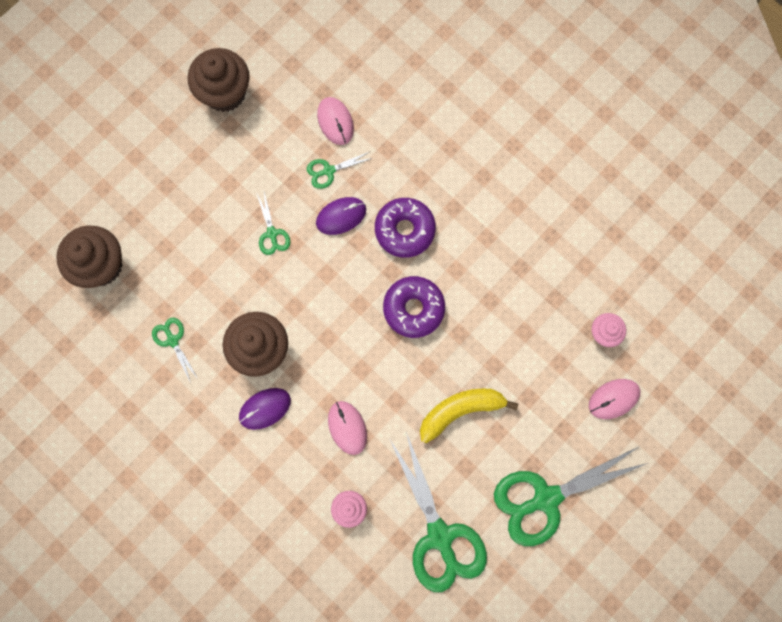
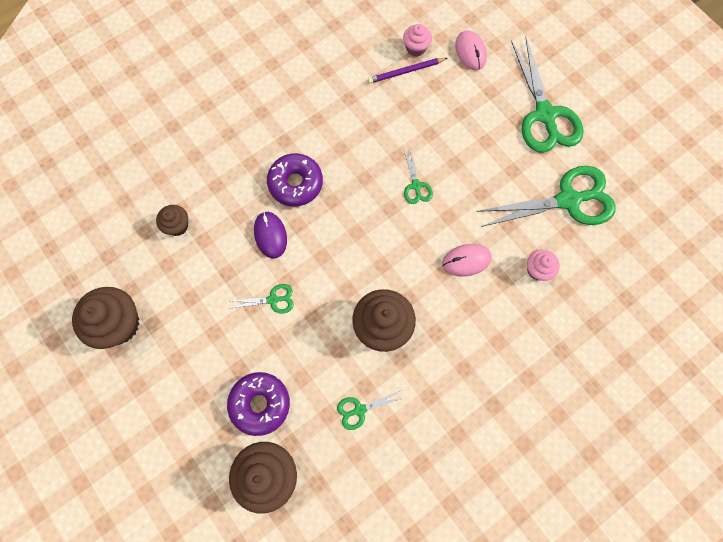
camera: 80 degrees left, 5 degrees down
purple mouse [239,388,291,430] -> none
green scissors [307,152,372,189] -> green scissors moved to [404,150,433,204]
pink mouse [317,97,354,145] -> brown cupcake [156,205,188,236]
purple donut [383,276,445,338] -> purple donut moved to [227,372,290,436]
yellow banana [420,389,518,443] -> none
none -> purple pencil [368,58,447,83]

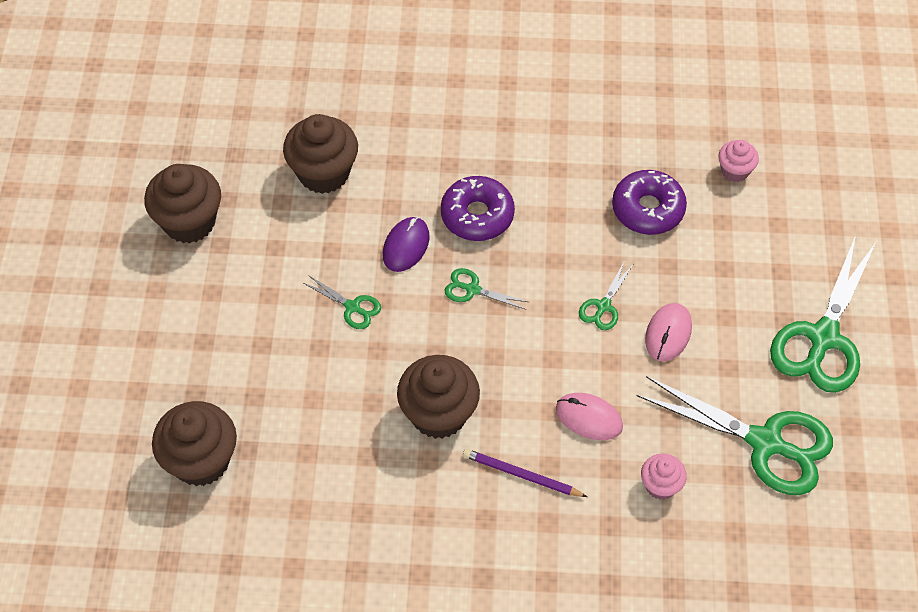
camera: 40 degrees right, 15 degrees down
brown cupcake [156,205,188,236] -> brown cupcake [283,114,358,194], size x1.84
purple donut [227,372,290,436] -> purple donut moved to [612,170,687,235]
green scissors [337,391,405,430] -> green scissors moved to [445,268,528,310]
purple pencil [368,58,447,83] -> purple pencil moved to [463,449,587,497]
pink mouse [455,30,487,70] -> pink mouse moved to [645,303,692,362]

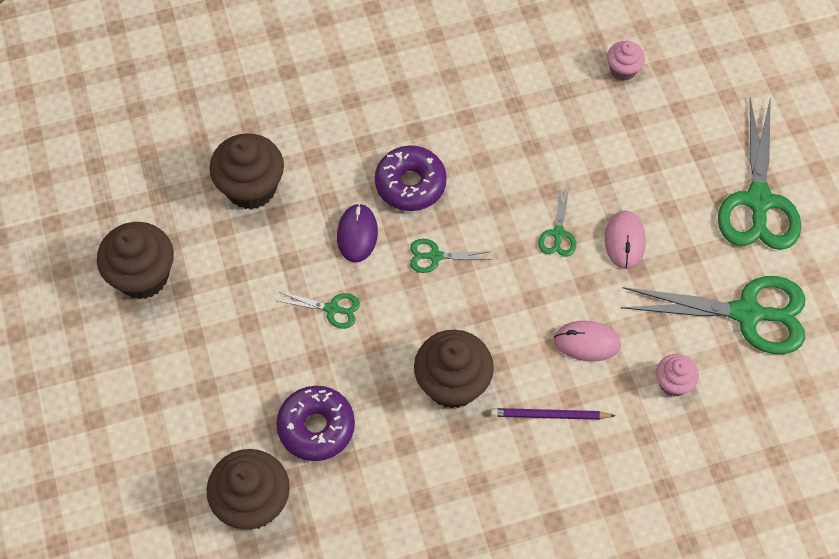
camera: 20 degrees left, 5 degrees up
purple donut [612,170,687,235] -> purple donut moved to [276,386,355,461]

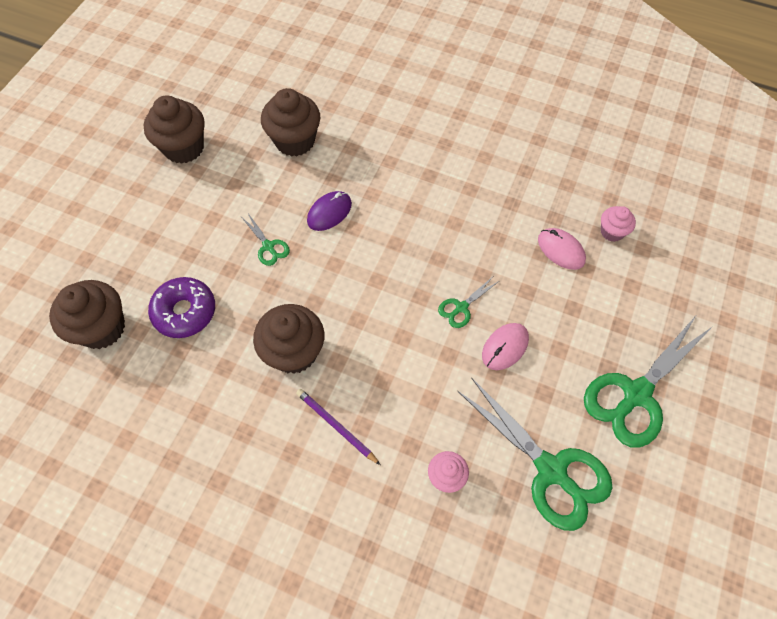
camera: 40 degrees right, 0 degrees up
purple donut [375,145,447,211] -> none
green scissors [410,239,492,273] -> none
pink mouse [554,321,621,362] -> pink mouse moved to [538,228,586,270]

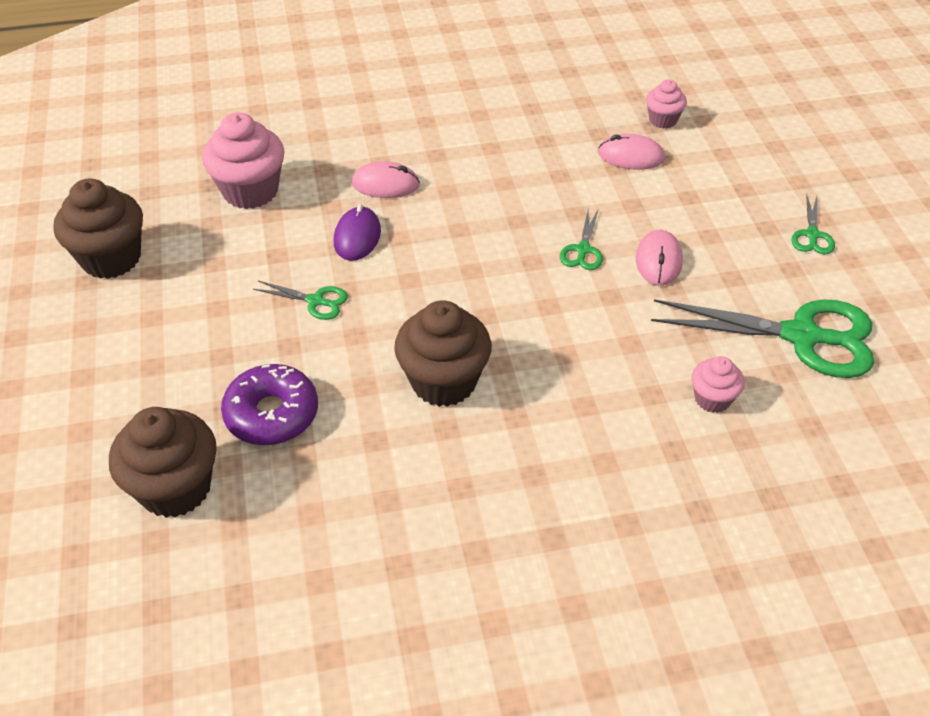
camera: 35 degrees left, 15 degrees down
brown cupcake [261,88,320,157] -> pink cupcake [202,112,284,209]
purple pencil [296,389,380,465] -> none
green scissors [584,316,712,448] -> green scissors [791,194,835,255], size x0.45
none -> pink mouse [352,161,420,198]

